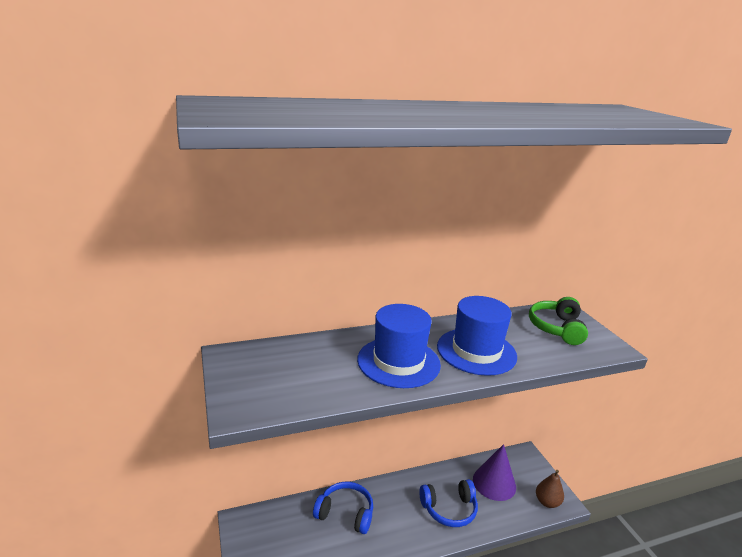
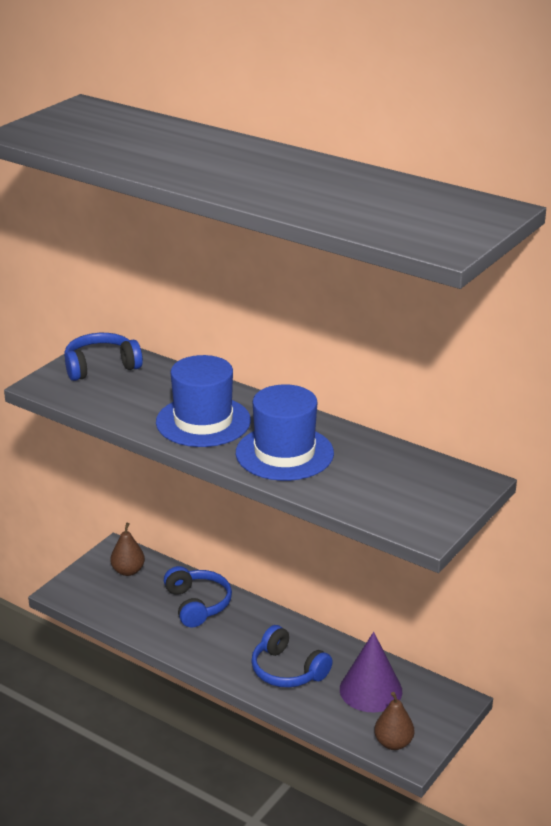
camera: 55 degrees right, 5 degrees up
green headphones [529,297,588,345] -> none
none -> blue headphones [64,333,143,381]
none -> brown pear [110,523,145,576]

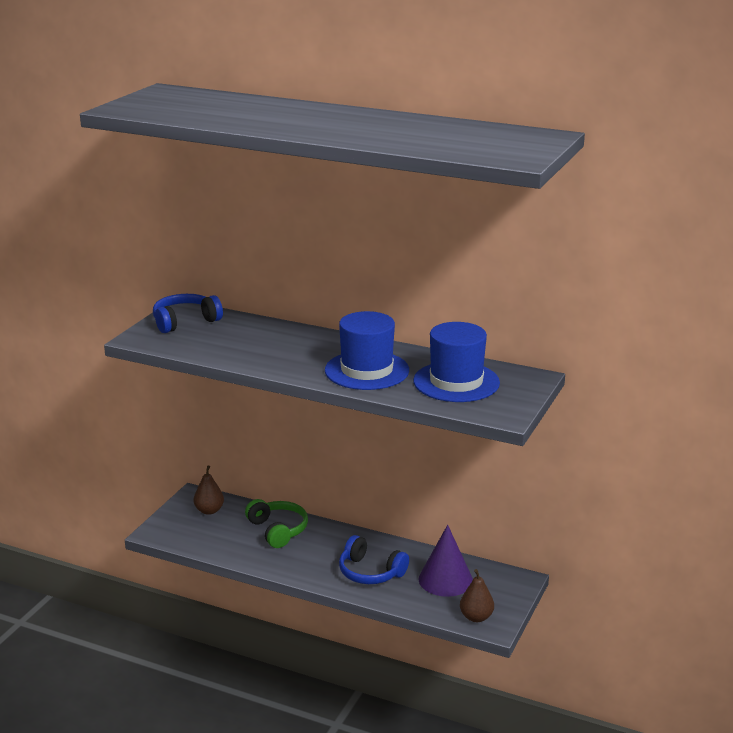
camera: 10 degrees left, 5 degrees down
blue hat [156,355,251,447] -> blue hat moved to [413,322,500,402]
blue headphones [164,566,232,628] -> green headphones [245,499,308,548]

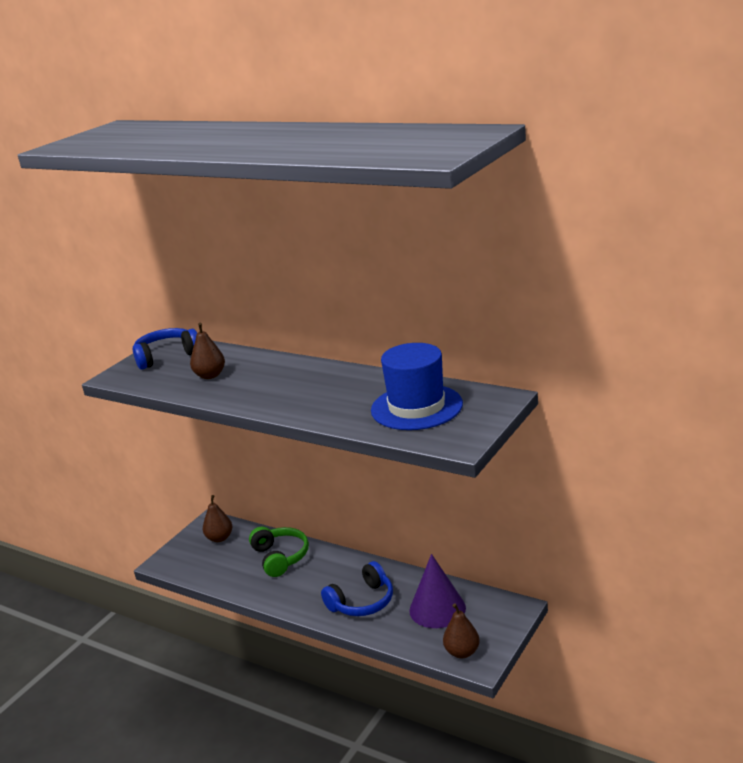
camera: 10 degrees right, 0 degrees up
blue hat [325,311,409,390] -> none
blue headphones [339,535,409,584] -> blue headphones turned 75 degrees counterclockwise [321,561,393,616]
none -> brown pear [190,322,225,379]

